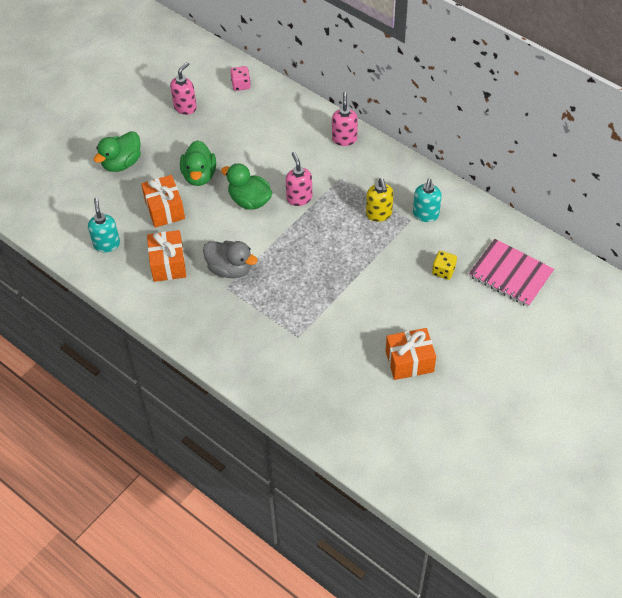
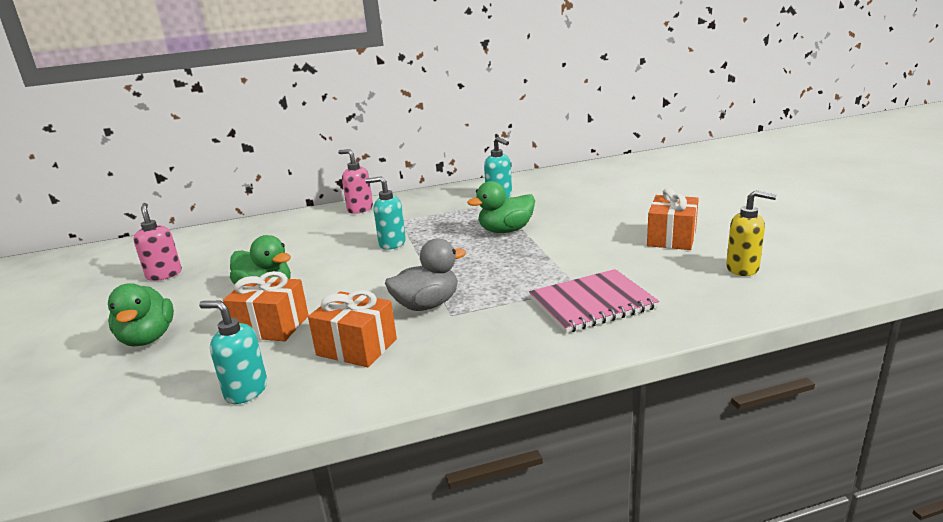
camera: 55 degrees left, 30 degrees down
green duck [221,163,272,210] -> green duck moved to [467,181,535,233]
pink dice [230,66,251,91] -> none
pink soap dispenser [286,152,312,206] -> turquoise soap dispenser [365,176,406,249]
yellow soap dispenser [366,178,394,222] -> yellow soap dispenser moved to [726,190,777,276]
yellow dice [432,251,457,280] -> none
pink notebook [469,239,554,307] -> pink notebook moved to [529,269,659,333]

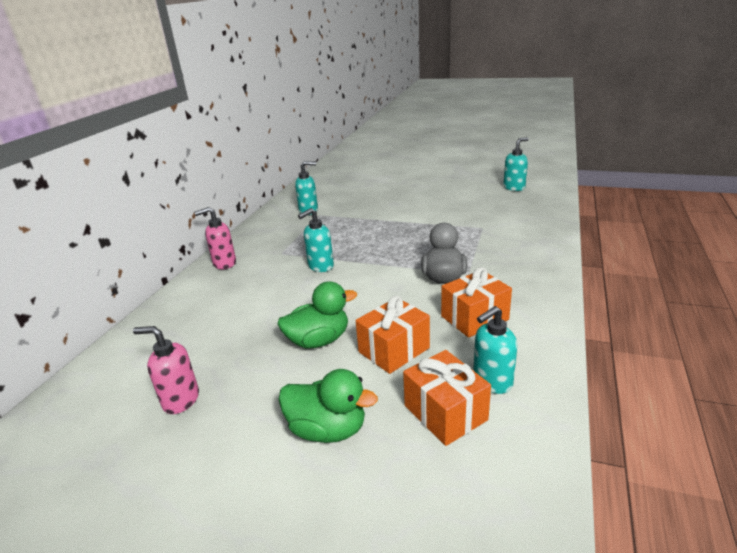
camera: 55 degrees left, 5 degrees up
green duck [467,181,535,233] -> none
pink notebook [529,269,659,333] -> none
orange gift [647,188,699,250] -> orange gift moved to [403,350,491,446]
yellow soap dispenser [726,190,777,276] -> turquoise soap dispenser [503,137,529,191]

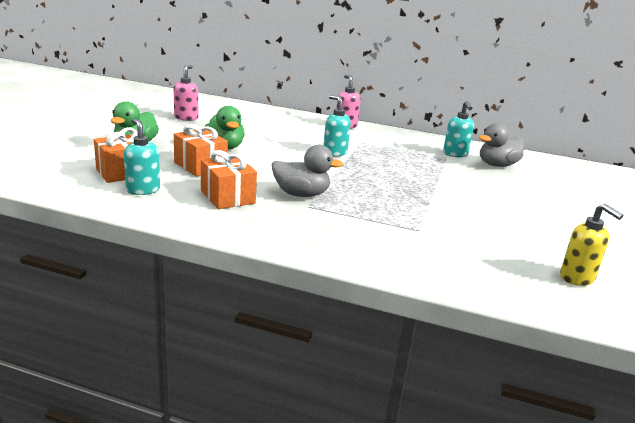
camera: 85 degrees right, 5 degrees down
turquoise soap dispenser [503,137,529,191] -> yellow soap dispenser [560,204,623,286]
none -> grey duck [479,123,524,167]

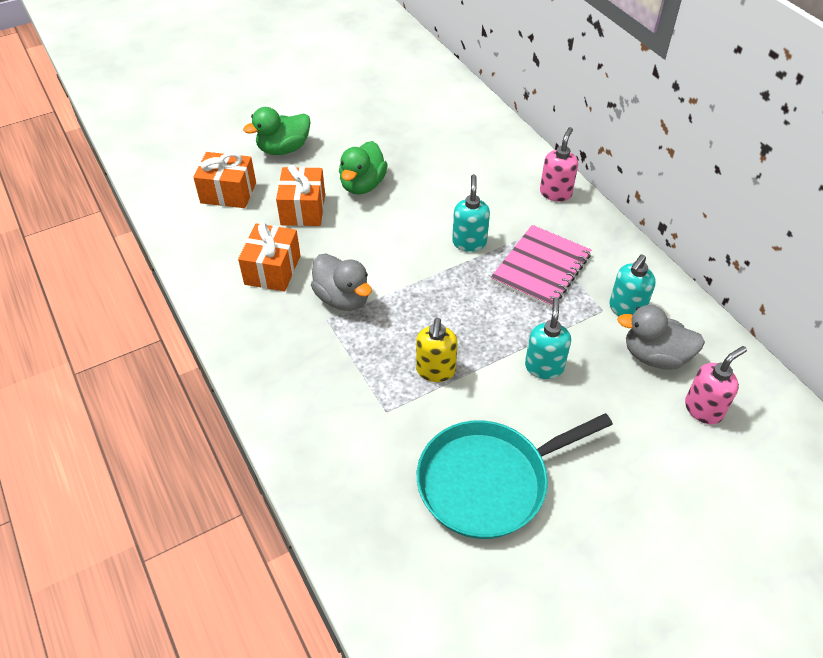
camera: 45 degrees right, 25 degrees up
turquoise soap dispenser [124,118,160,195] -> turquoise soap dispenser moved to [525,297,571,379]
pink soap dispenser [174,65,198,121] -> pink soap dispenser moved to [685,346,747,424]
yellow soap dispenser [560,204,623,286] -> yellow soap dispenser moved to [416,318,458,382]
none -> turquoise pan [417,413,613,539]
none -> pink notebook [491,225,591,308]

